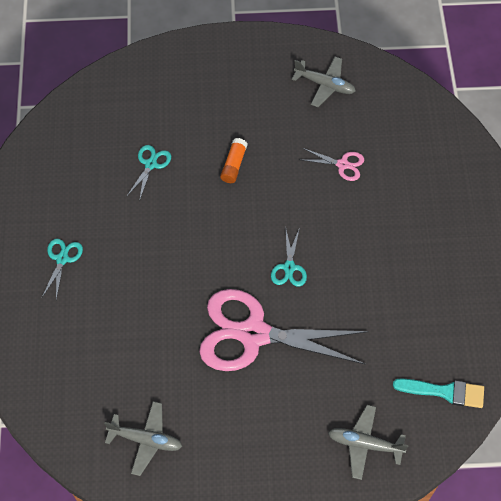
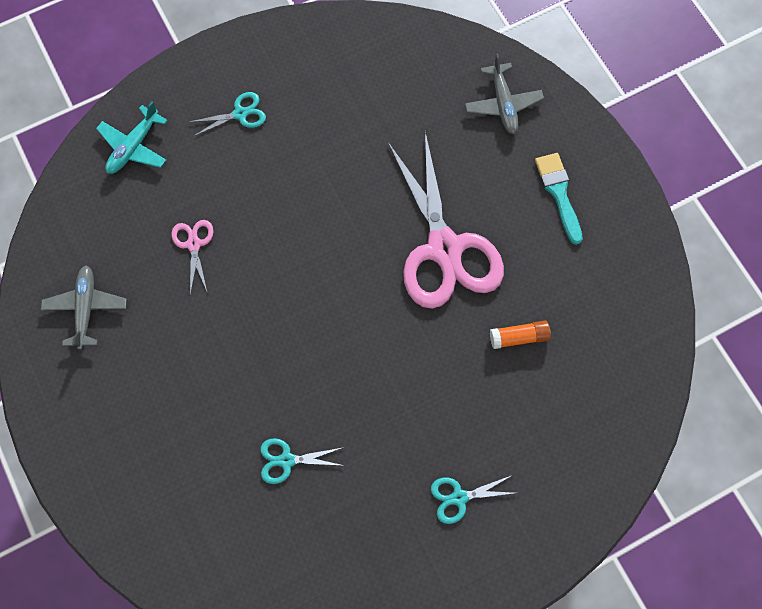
camera: 115 degrees left, 10 degrees up
grey plane [104,401,182,476] -> none
orange glue stick [220,138,247,183] -> orange glue stick moved to [490,321,551,349]
turquoise scissors [271,230,307,287] -> turquoise scissors moved to [190,92,266,136]
turquoise brush [393,378,484,408] -> turquoise brush moved to [535,153,583,245]
none -> turquoise plane [96,101,168,174]

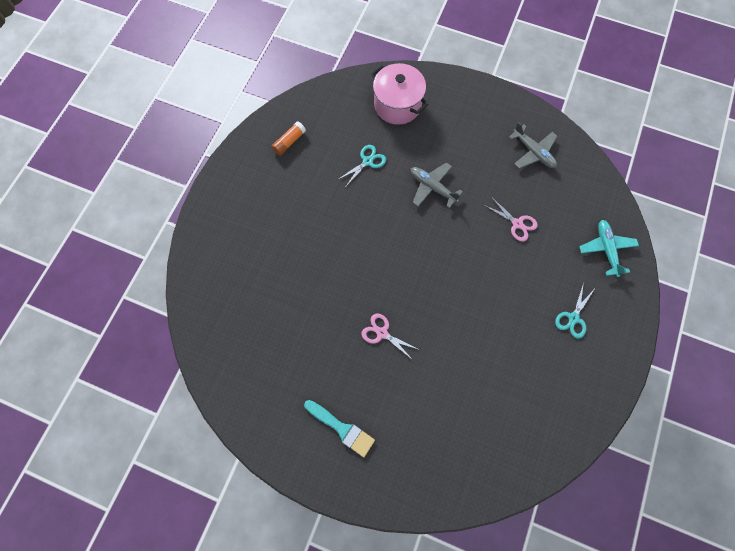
camera: 140 degrees right, 0 degrees up
pink scissors [388,132,504,309] -> pink scissors [361,313,420,360], size x0.42
turquoise scissors [431,475,514,524] -> none
grey plane [465,53,544,134] -> grey plane moved to [411,162,463,208]
orange glue stick [490,321,551,349] -> orange glue stick moved to [271,122,306,156]
none -> pink pot [371,63,428,125]

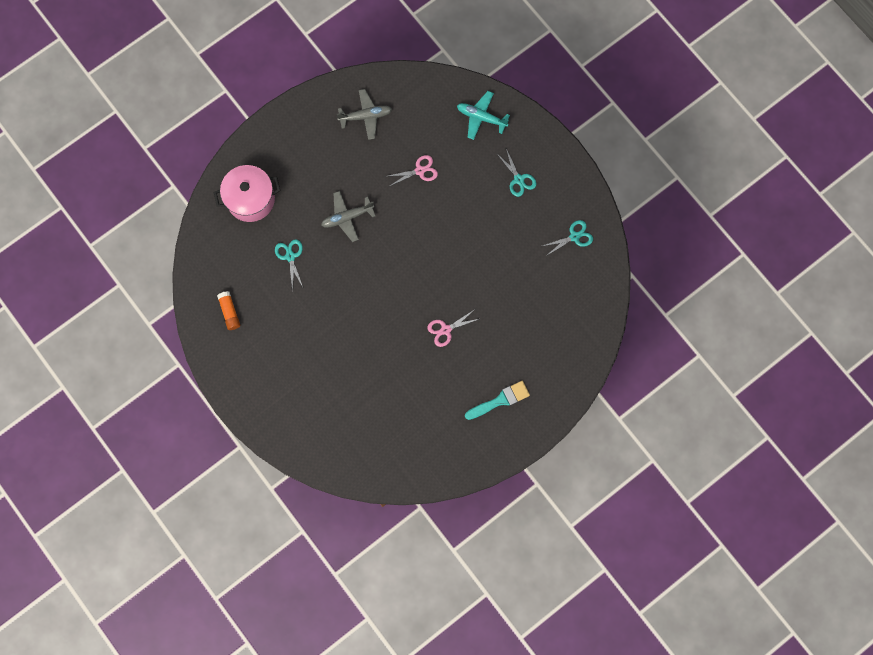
camera: 60 degrees left, 5 degrees up
none -> turquoise scissors [543,220,593,256]

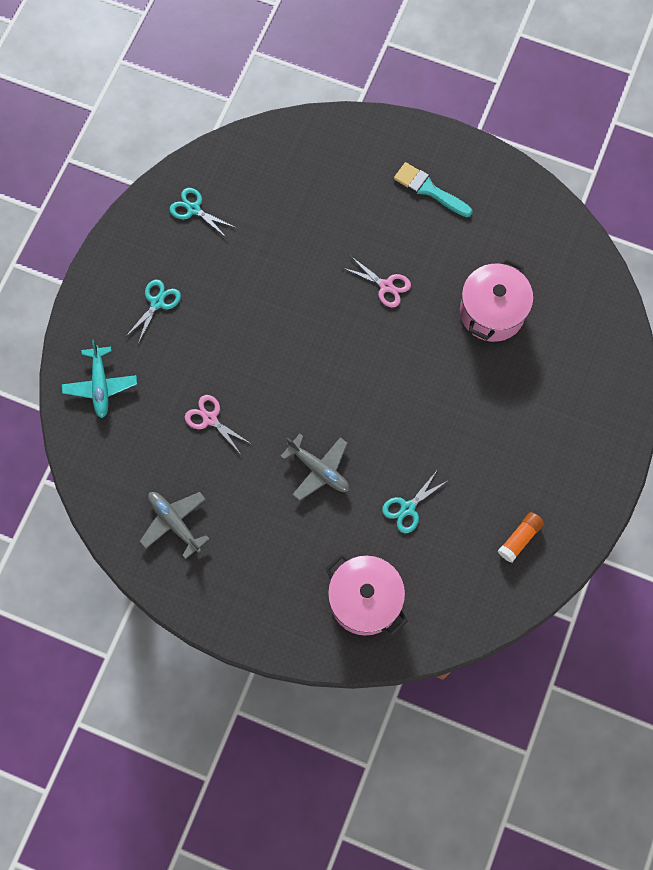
camera: 120 degrees left, 5 degrees down
none -> pink pot [460,259,533,342]

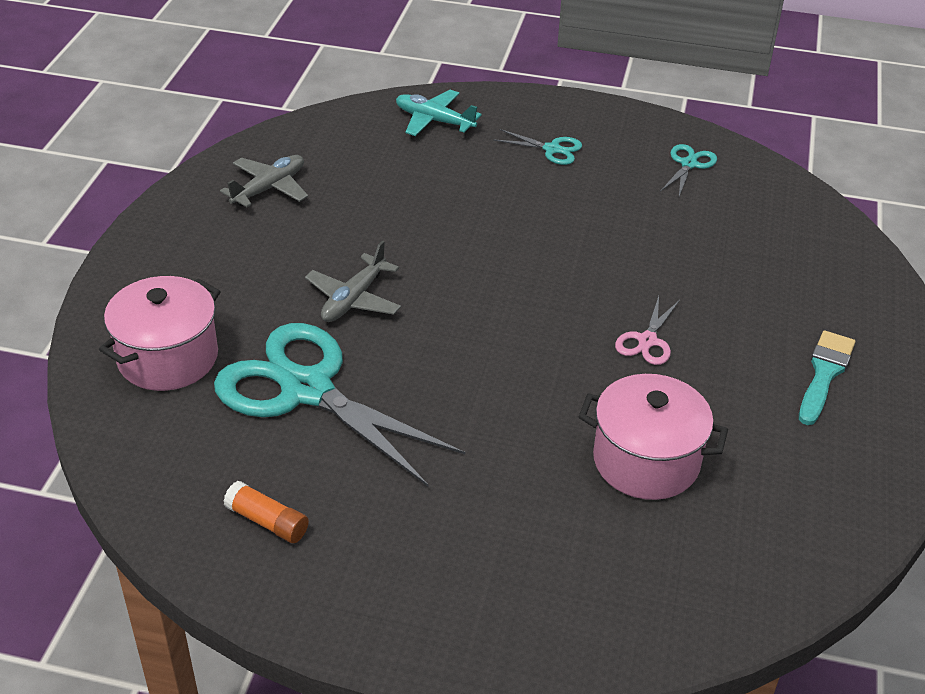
camera: 80 degrees right, 30 degrees down
turquoise plane [62,340,137,418] -> turquoise plane turned 45 degrees clockwise [396,90,482,136]
pink scissors [185,395,251,453] -> none
turquoise scissors [382,471,447,533] -> turquoise scissors [214,323,465,486], size x2.38

